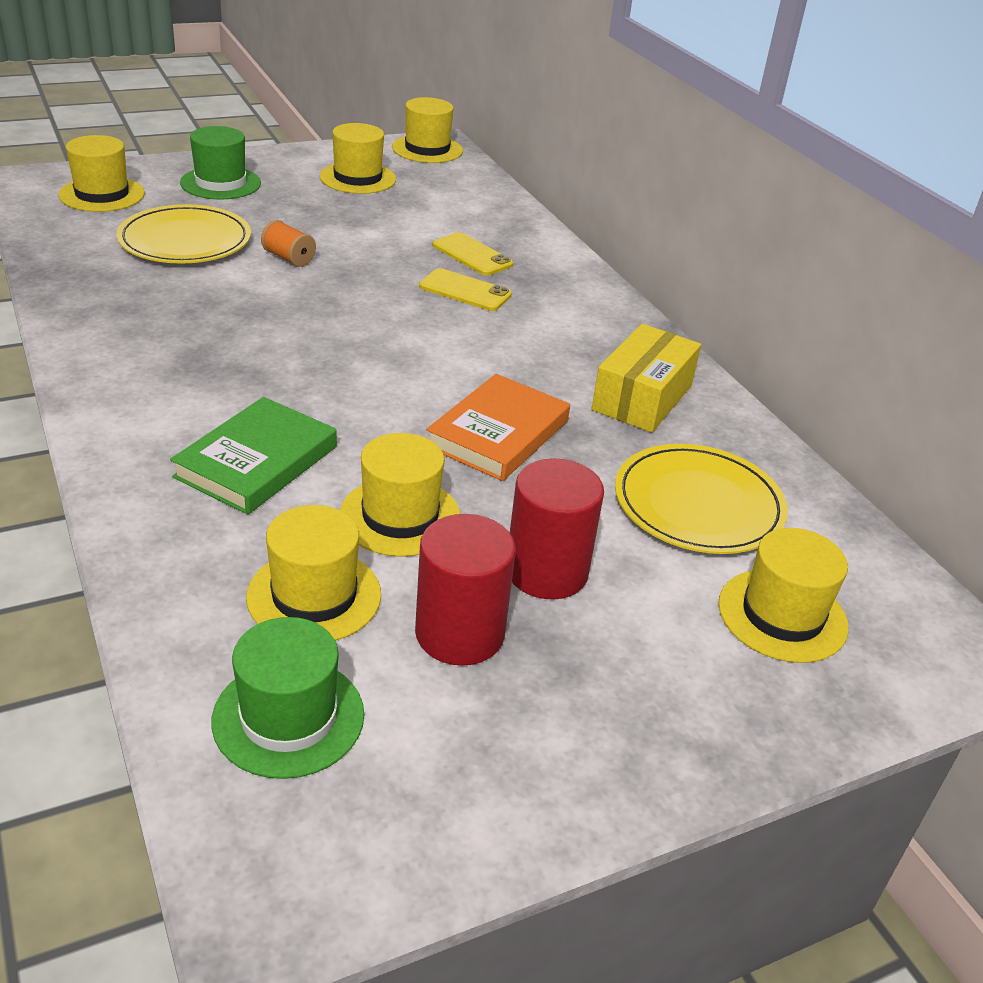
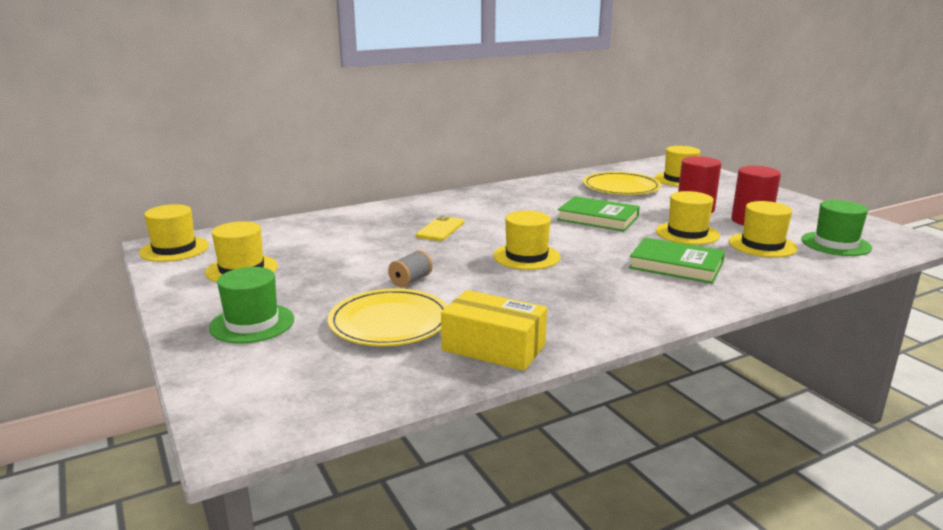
camera: 90 degrees left, 15 degrees down
yellow hat [58,135,145,212] -> yellow hat moved to [493,211,560,270]
orange spool [261,220,316,267] -> grey spool [388,250,433,287]
orange book [426,374,570,481] -> green book [557,196,640,231]
yellow phone [432,232,513,276] -> none
yellow box [592,324,701,433] -> yellow box moved to [441,290,547,371]

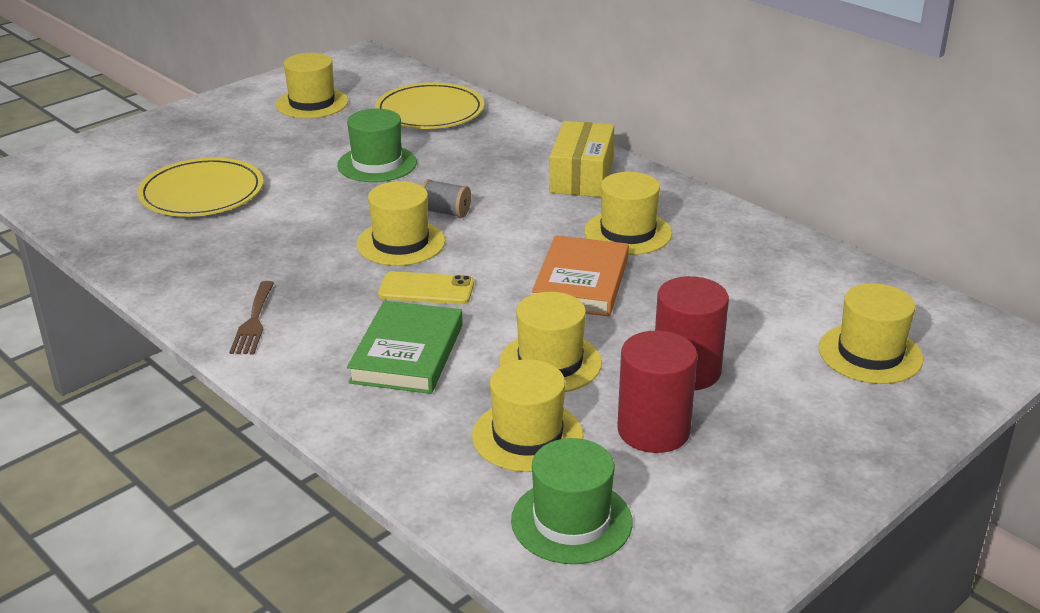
camera: 75 degrees right, 10 degrees up
yellow hat [139,204,209,262] -> yellow hat moved to [584,172,672,255]
green hat [209,267,294,343] -> green hat moved to [337,109,417,182]
grey spool [388,250,433,287] -> grey spool moved to [422,179,471,218]
yellow phone [416,216,464,241] -> yellow phone moved to [378,271,474,304]
yellow box [441,290,547,371] -> yellow box moved to [549,121,614,197]
green book [557,196,640,231] -> orange book [532,235,629,316]
yellow plate [583,172,661,195] -> yellow plate moved to [375,82,484,129]
none -> brown fork [229,281,274,354]

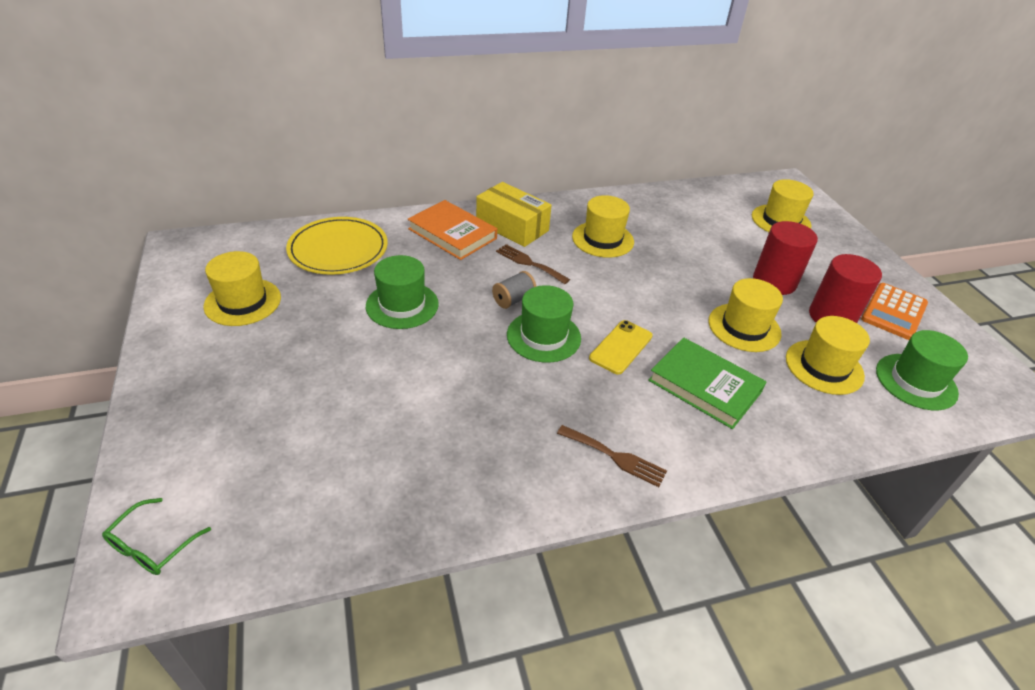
camera: 65 degrees left, 10 degrees up
yellow plate [137,158,263,217] -> none
yellow hat [356,181,445,266] -> green hat [507,285,581,363]
orange book [532,235,629,316] -> orange book moved to [408,200,497,260]
none -> green glasses [102,498,211,575]
none -> brown fork [496,244,570,284]
none -> orange calculator [861,283,928,340]

